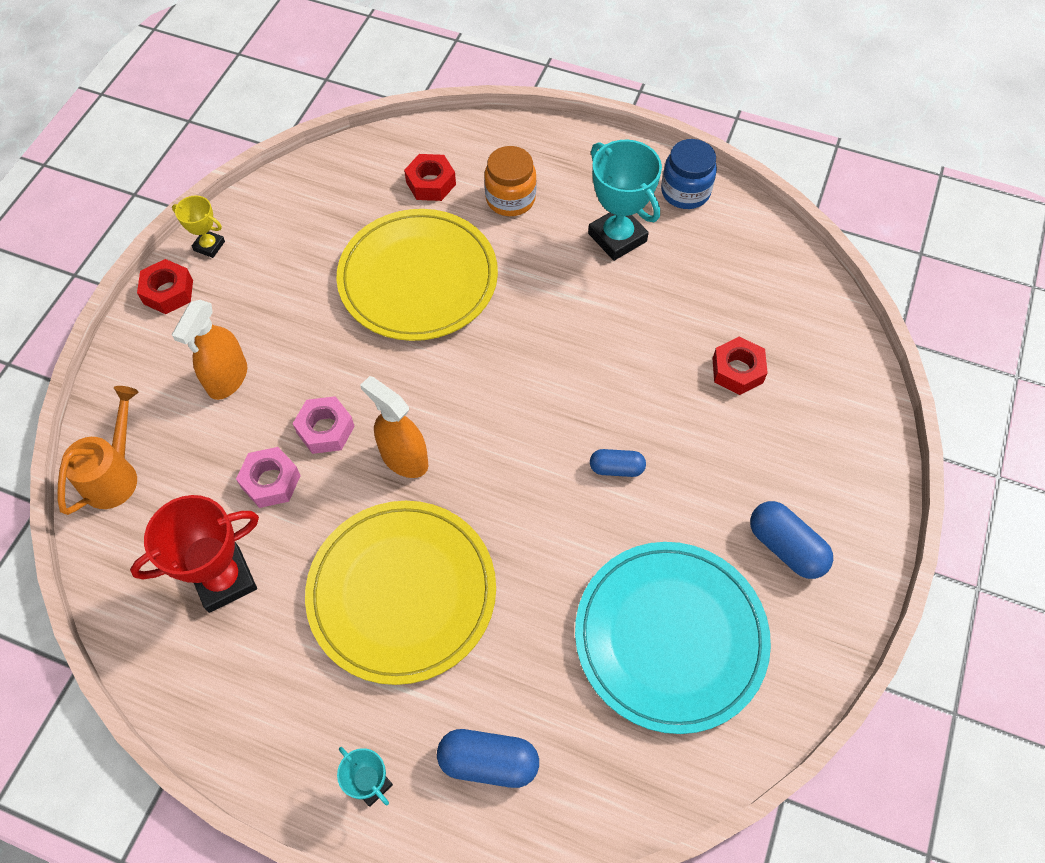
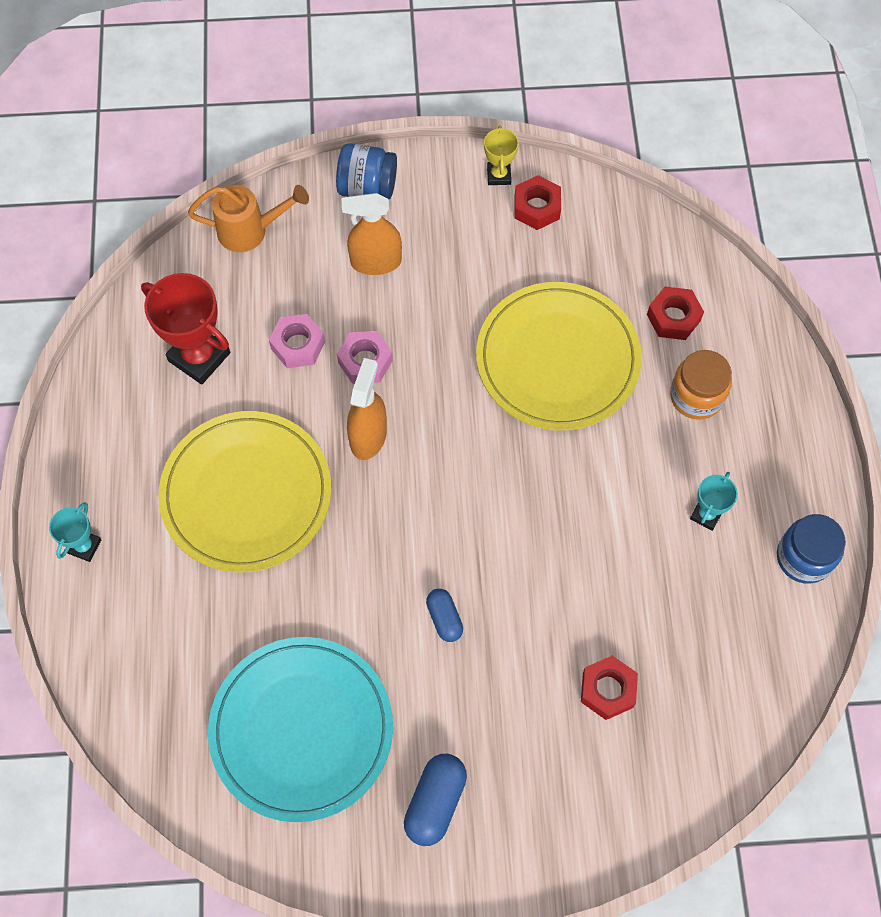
camera: 65 degrees right, 5 degrees up
red nut [137,259,193,314] -> red nut moved to [514,175,561,230]
blue capsule [437,729,539,788] -> none
turquoise trophy [588,140,662,261] -> turquoise trophy [690,472,738,531], size x0.54
none -> blue jar [336,143,397,199]

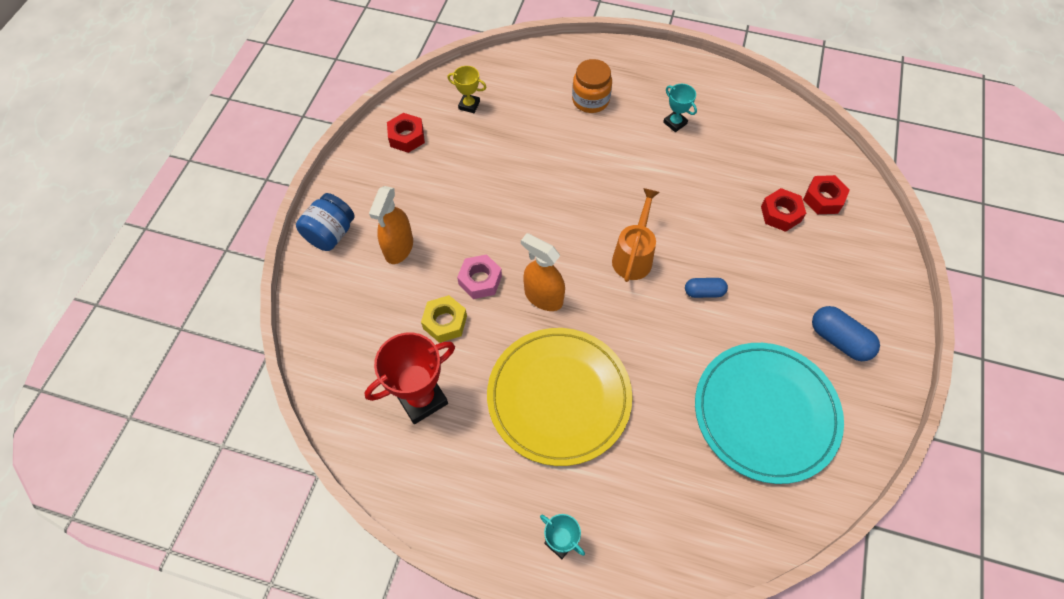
camera: 70 degrees left, 5 degrees down
orange watering can [188,185,309,252] -> orange watering can moved to [612,188,660,282]
pink nut [269,314,325,368] -> yellow nut [421,295,467,343]
yellow plate [476,282,642,430] -> none
yellow trophy [484,125,519,185] -> yellow trophy moved to [447,66,486,113]
red nut [647,286,704,340] -> red nut moved to [803,175,850,214]
blue jar [777,514,846,584] -> none

